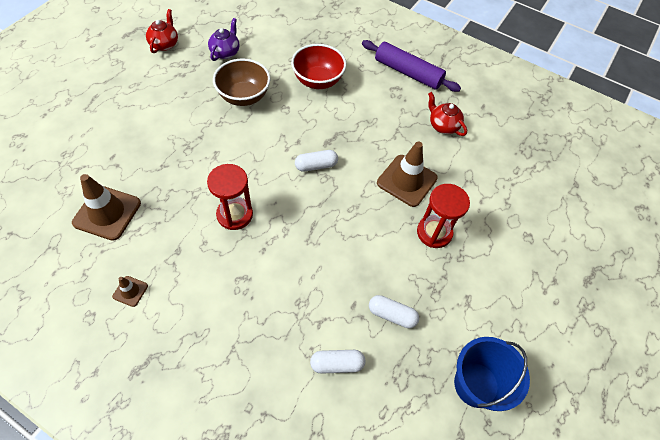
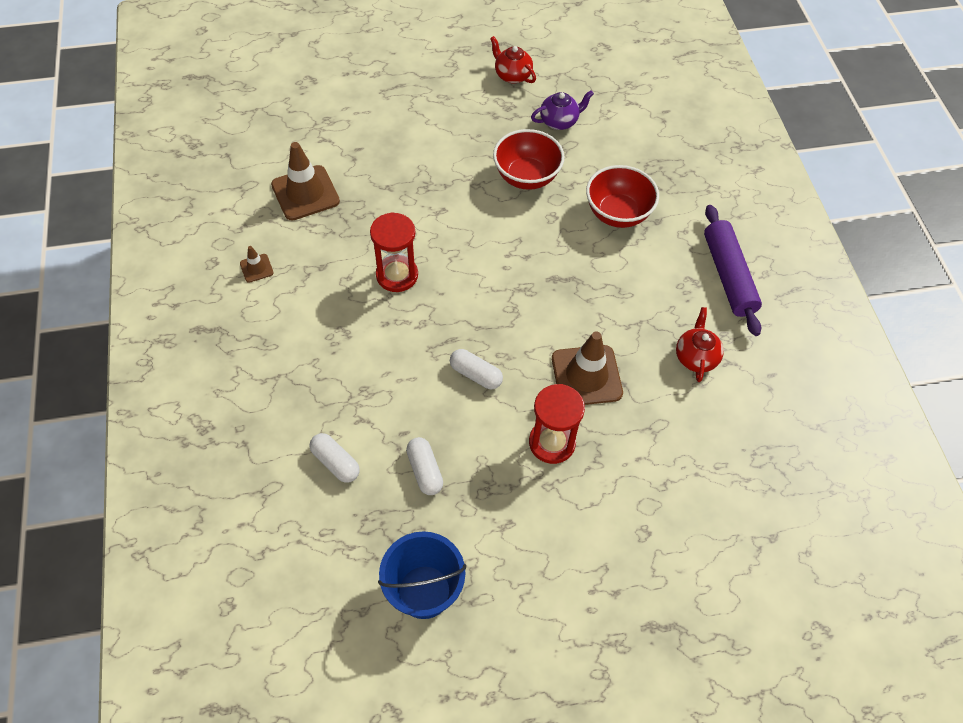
camera: 50 degrees right, 0 degrees up
red teapot [146,9,178,53] -> red teapot turned 105 degrees counterclockwise [490,36,536,84]
brown bowl [213,58,270,106] -> red bowl [493,129,565,190]
white capsule [295,150,338,172] -> white capsule moved to [450,349,503,389]

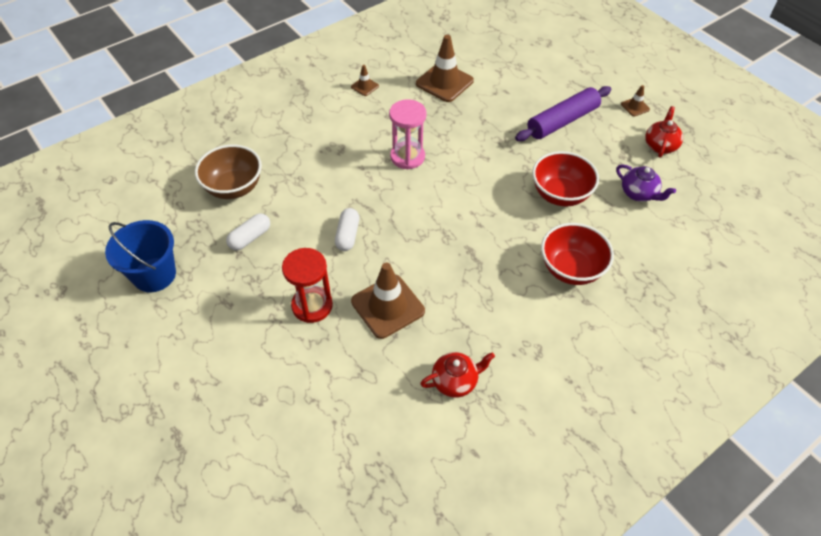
camera: 65 degrees right, 5 degrees down
white capsule [310,433,360,483] -> brown bowl [195,145,262,199]
red hourglass [370,212,418,292] -> pink hourglass [389,99,427,169]
purple rolling pin [704,205,762,336] -> purple rolling pin moved to [515,86,611,141]
none -> brown traffic cone [621,85,650,117]

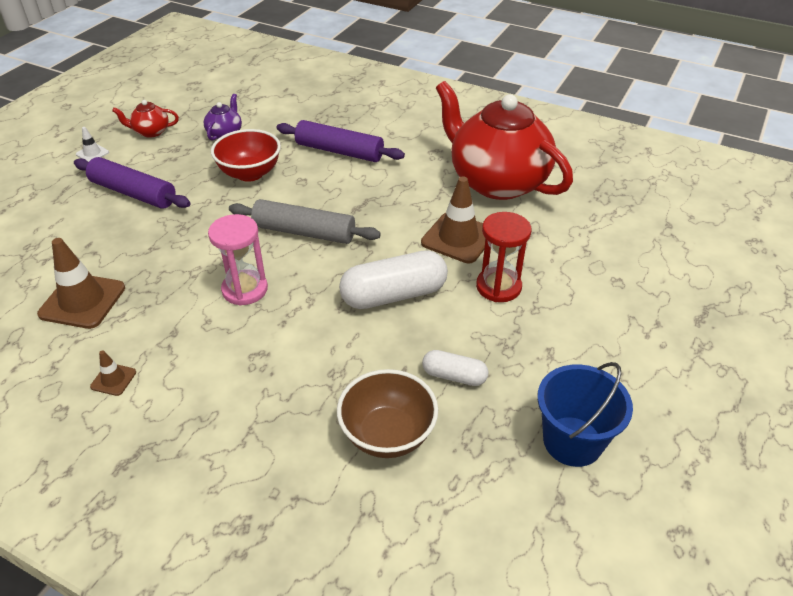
camera: 115 degrees left, 10 degrees down
white capsule [335,208,359,251] -> white capsule [339,250,448,309], size x1.83
red teapot [420,352,495,398] -> red teapot [436,81,573,200], size x2.50
red bowl [541,223,614,285] -> purple rolling pin [276,120,405,162]
brown traffic cone [621,85,650,117] -> white traffic cone [76,127,109,162]
none -> grey rolling pin [229,199,381,244]

